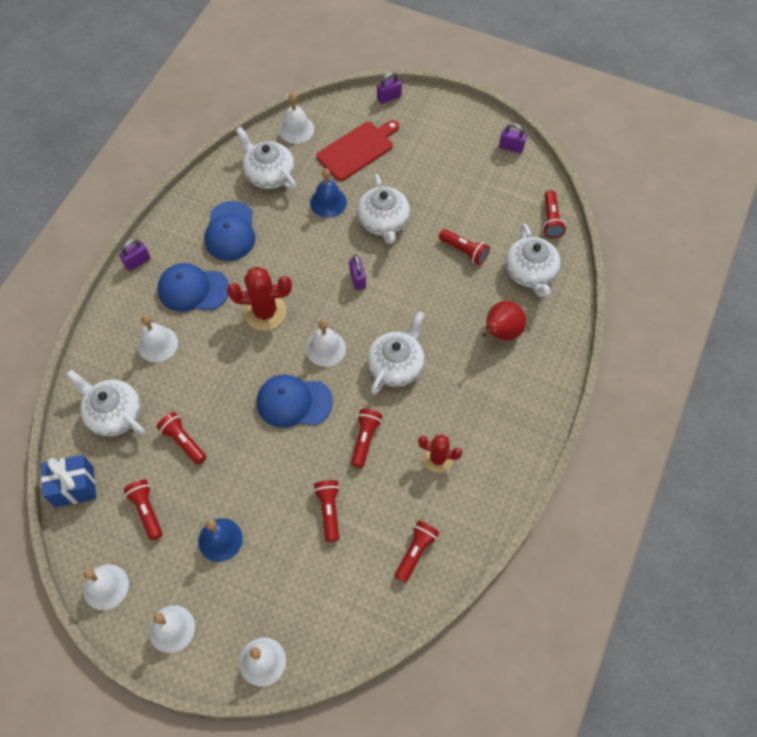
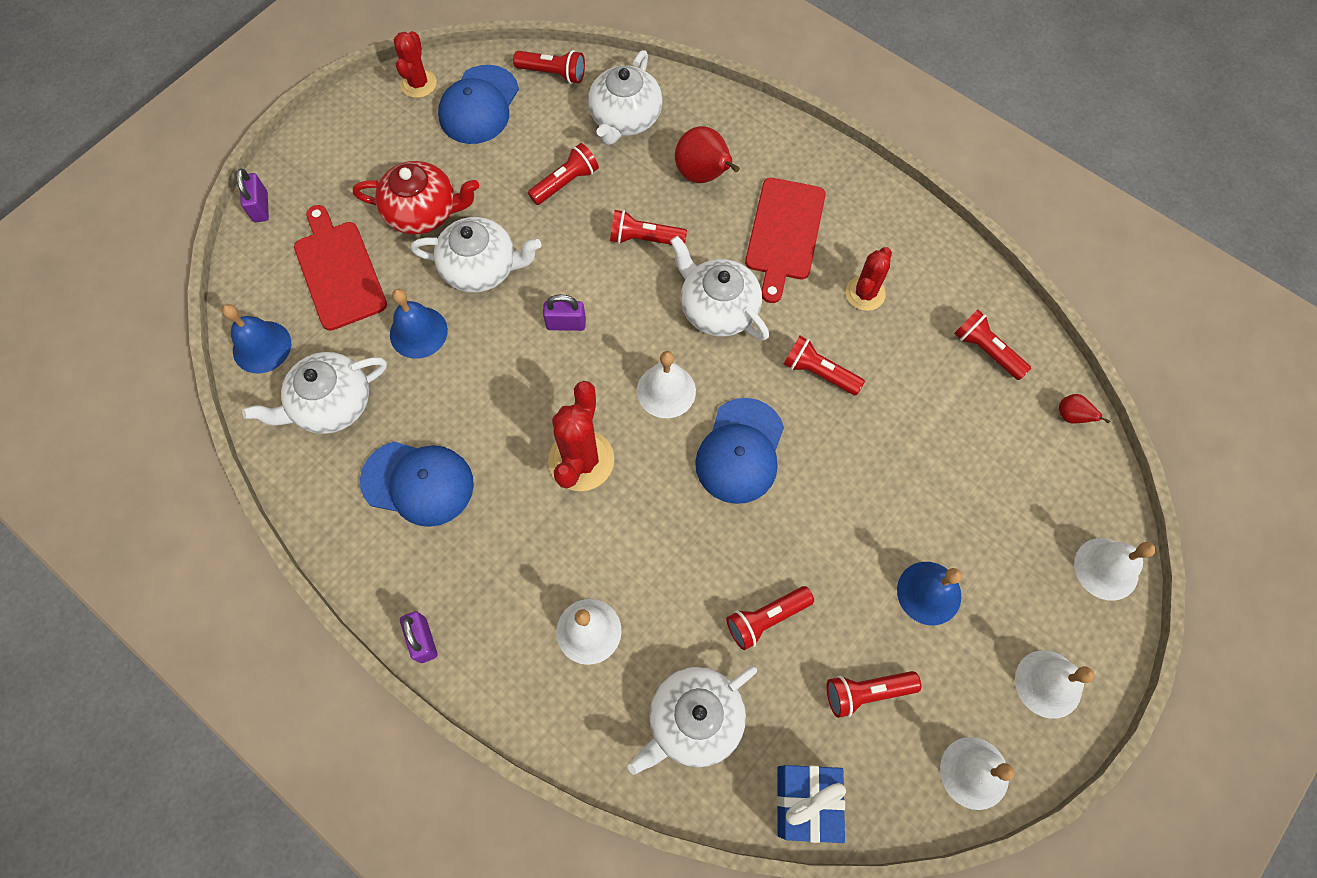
camera: 75 degrees left, 5 degrees up
blue cap [157,263,229,312] -> blue cap moved to [438,65,519,144]
white bell [279,93,314,144] -> blue bell [222,304,291,373]
red flashlight [314,480,340,542] -> red flashlight moved to [610,210,687,245]
purple padlock [499,123,527,153] -> red cactus [394,31,437,98]
white teapot [506,224,560,297] -> white teapot turned 105 degrees clockwise [588,50,663,145]
none -> red teapot [353,161,479,234]
none -> red cutting board [745,178,826,303]
none -> red pear [1059,394,1110,424]

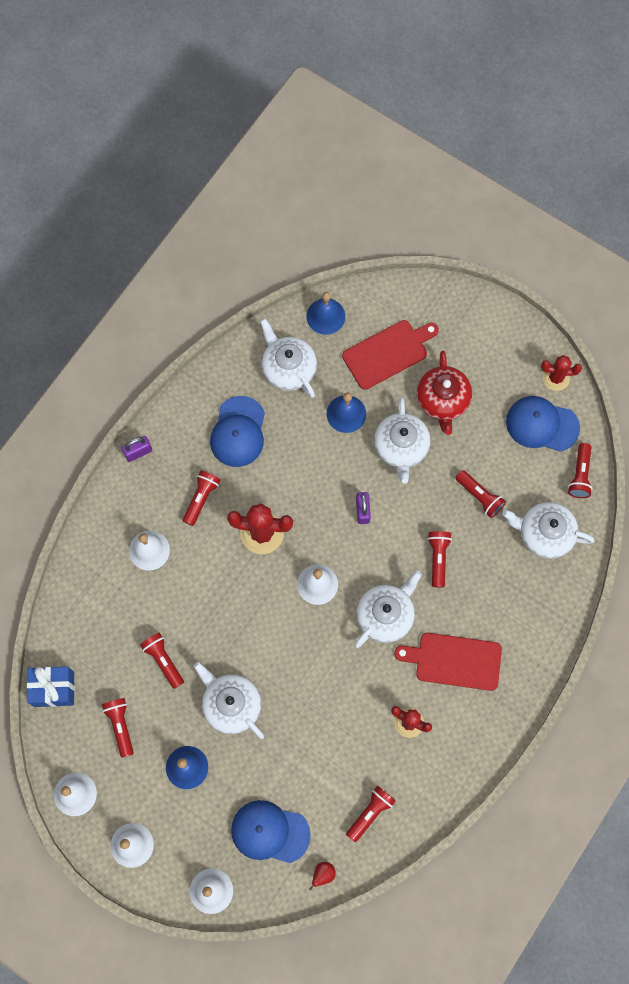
camera: 85 degrees right, 5 degrees up
purple padlock [236,168,269,222] -> none
white teapot [628,666,757,775] -> white teapot moved to [194,662,264,739]
red pear [675,126,740,183] -> none
blue cap [695,398,784,504] -> blue cap moved to [231,800,311,863]
red flashlight [784,336,865,395] -> red flashlight moved to [183,470,221,526]

